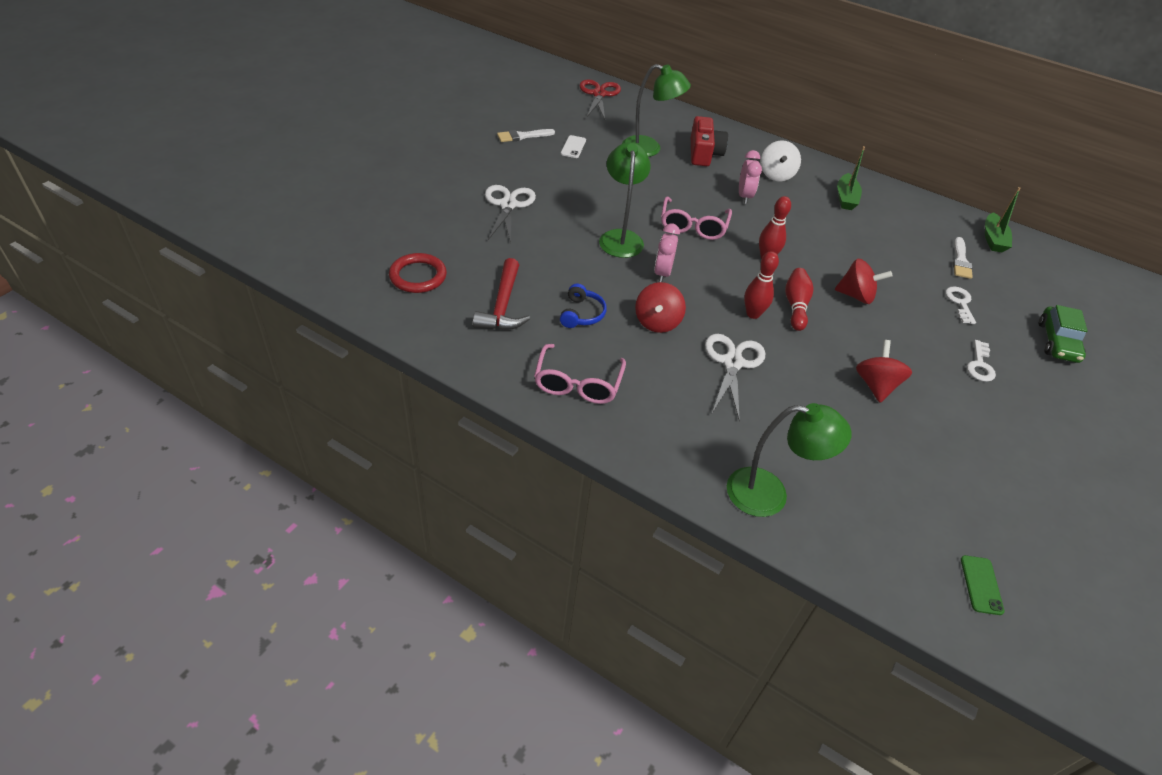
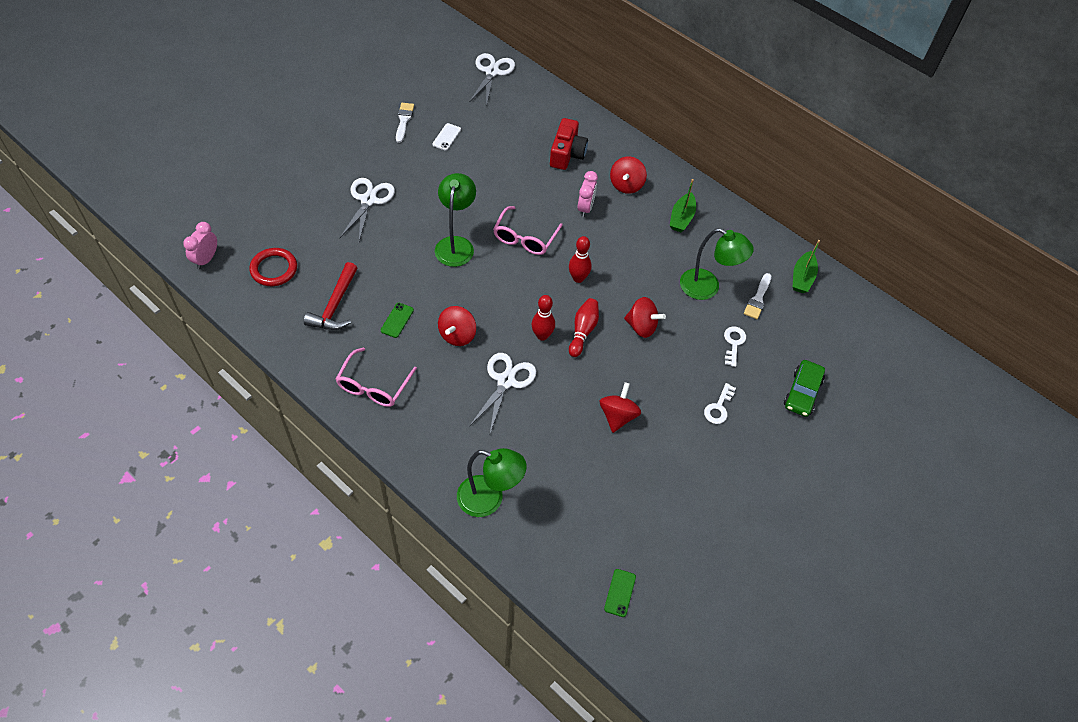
camera: 10 degrees right, 10 degrees up
white brush [497,129,555,142] -> white brush turned 105 degrees clockwise [396,103,414,143]
blue headphones [560,284,607,328] -> green phone [381,303,414,338]
red scissors [579,79,621,120] -> white scissors [470,53,515,107]
green lamp [622,64,691,157] -> green lamp moved to [680,228,754,300]
pink clock [654,224,680,282] -> pink clock moved to [183,222,217,269]
white spinning top [761,140,801,181] -> red spinning top [610,156,647,194]

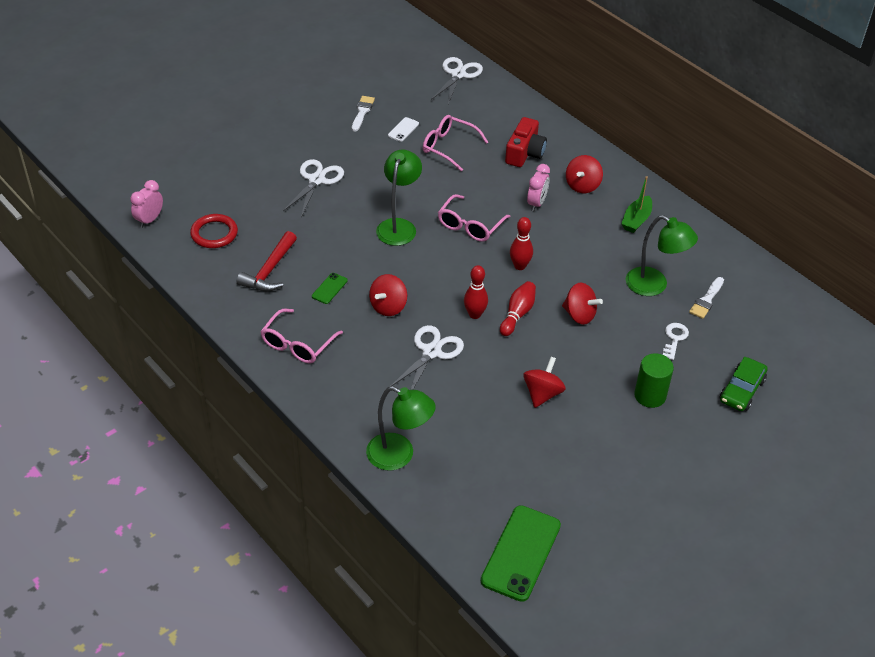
camera: 10 degrees right, 10 degrees down
green phone [604,569,636,617] -> green phone [481,505,561,602], size x2.15
white key [704,383,736,424] -> green cylinder [634,353,674,408]
green boat [793,240,820,293] -> none
none -> pink glasses [423,115,488,172]

